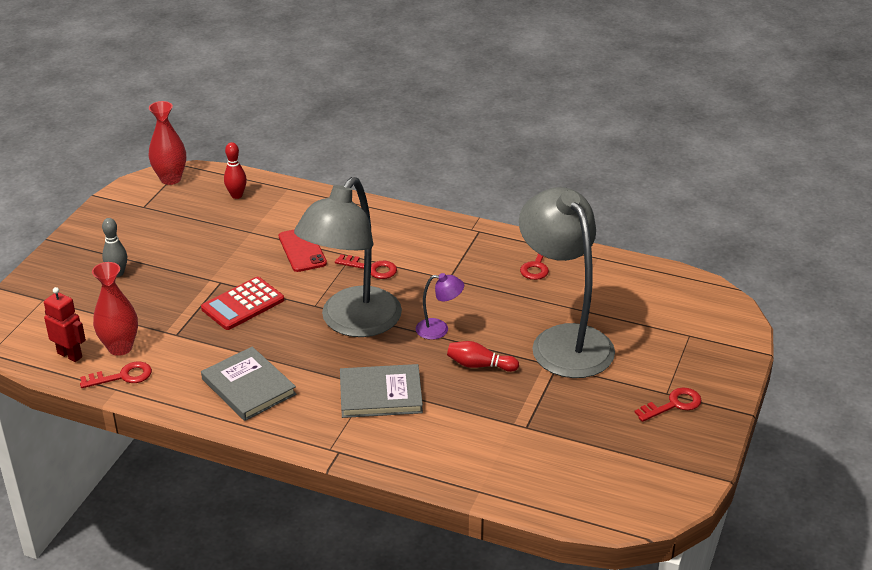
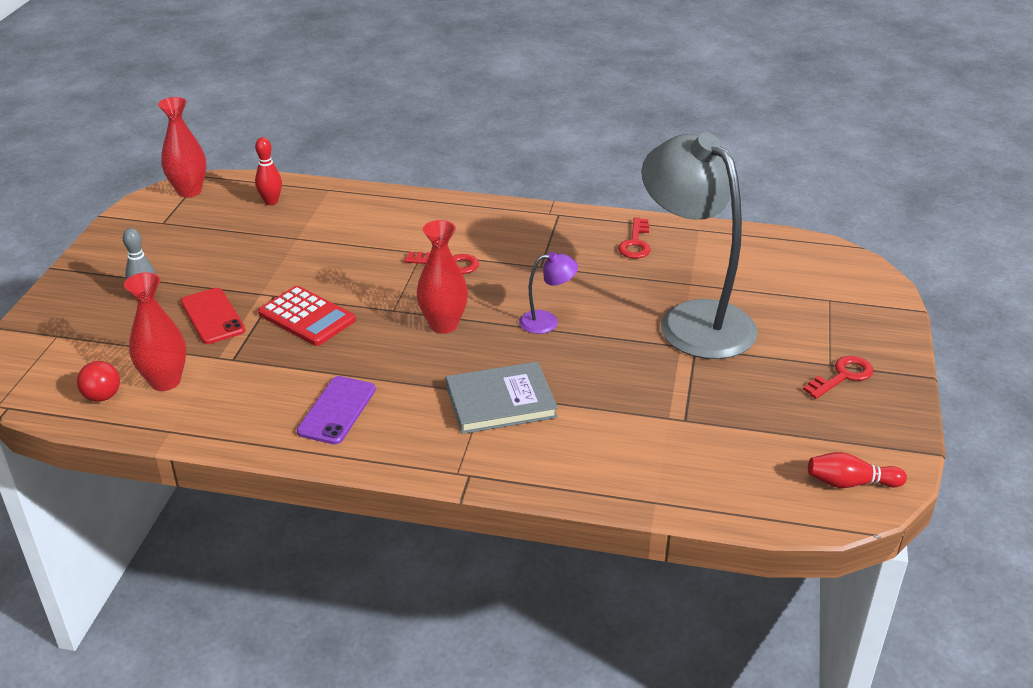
camera: 10 degrees left, 0 degrees up
red robot [44,287,86,362] -> red ball [77,361,120,402]
red key [80,362,152,388] -> none
red calculator [201,277,284,330] -> red calculator turned 90 degrees counterclockwise [258,286,356,346]
grey book [201,347,296,421] -> purple phone [297,376,376,444]
red phone [279,230,327,272] -> red phone moved to [181,288,246,344]
grey lamp [294,177,402,337] -> red vase [417,220,468,334]
red bowling pin [447,341,519,372] -> red bowling pin moved to [808,452,907,488]

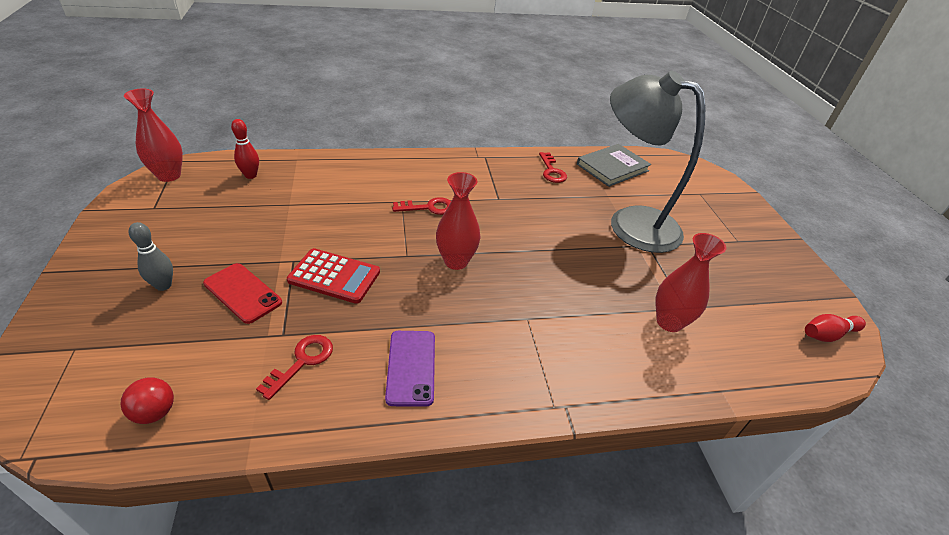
camera: 25 degrees left, 5 degrees up
red vase [124,272,187,391] -> red vase moved to [655,233,726,332]
grey book [446,362,558,434] -> grey book moved to [577,144,651,187]
purple lamp [519,252,578,334] -> none
red key [803,356,873,399] -> red key moved to [256,335,333,400]

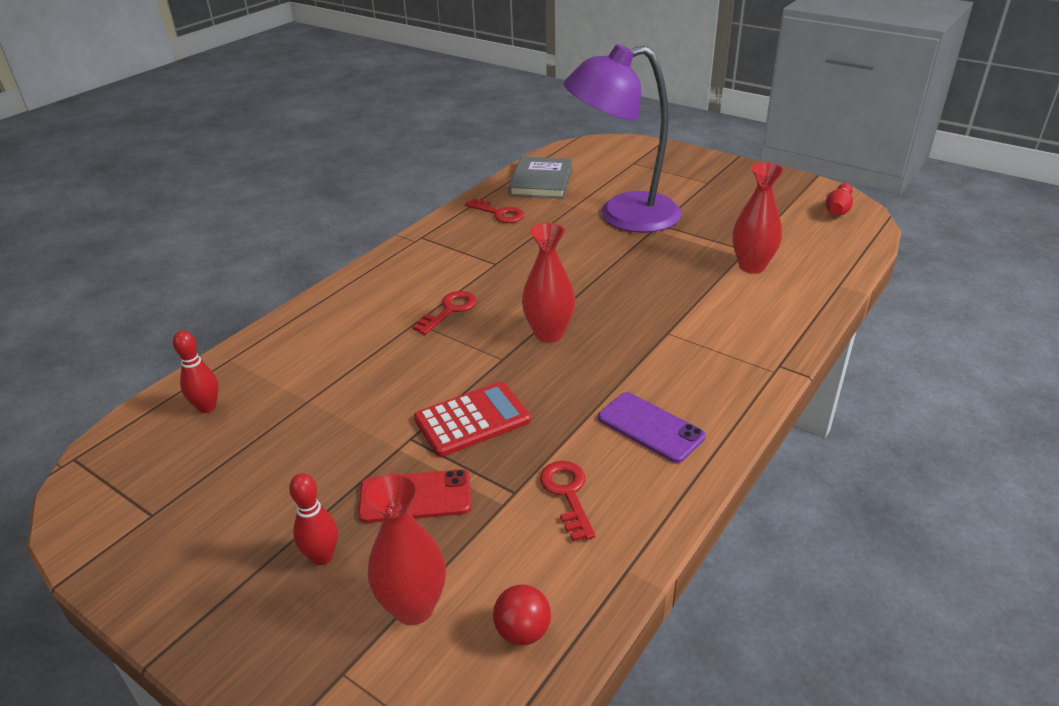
camera: 40 degrees left, 5 degrees down
red vase [124,89,183,182] -> red vase moved to [366,473,446,625]
grey bowling pin [129,222,173,291] -> red bowling pin [289,473,338,565]
grey lamp [610,71,706,253] -> purple lamp [564,44,682,233]

